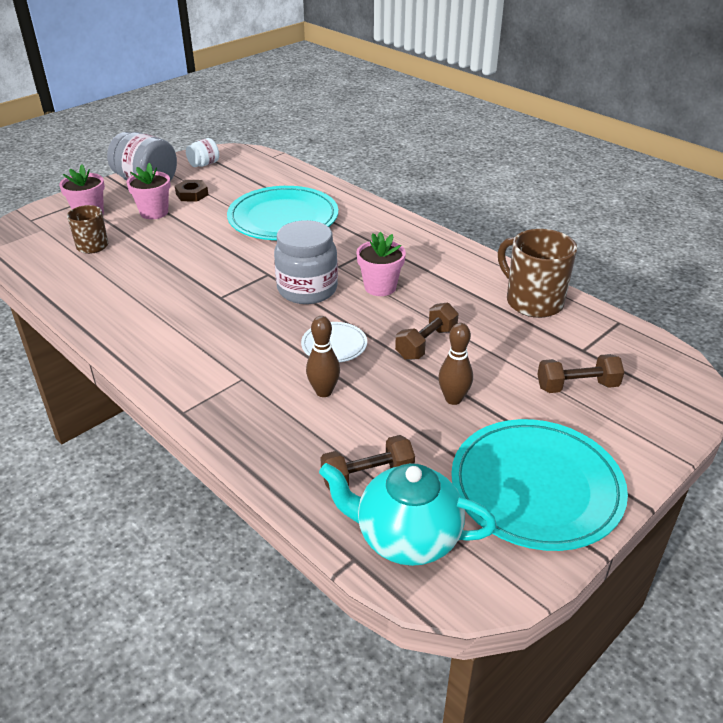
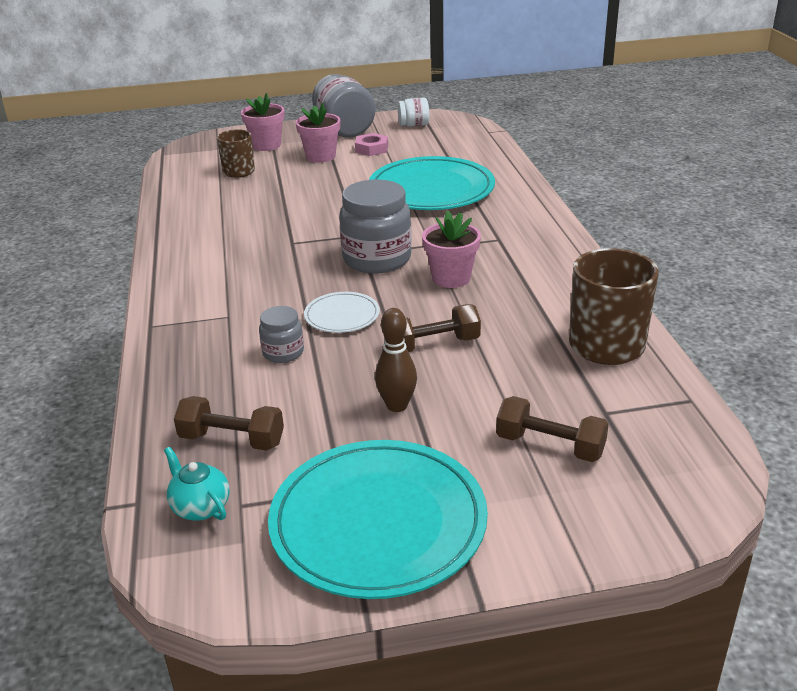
camera: 35 degrees right, 5 degrees down
brown nut [175,180,209,202] -> pink nut [355,133,388,156]
brown bowling pin [306,316,340,397] -> grey jar [259,306,304,363]
turquoise teapot [319,463,497,566] -> turquoise teapot [164,447,230,521], size x0.51

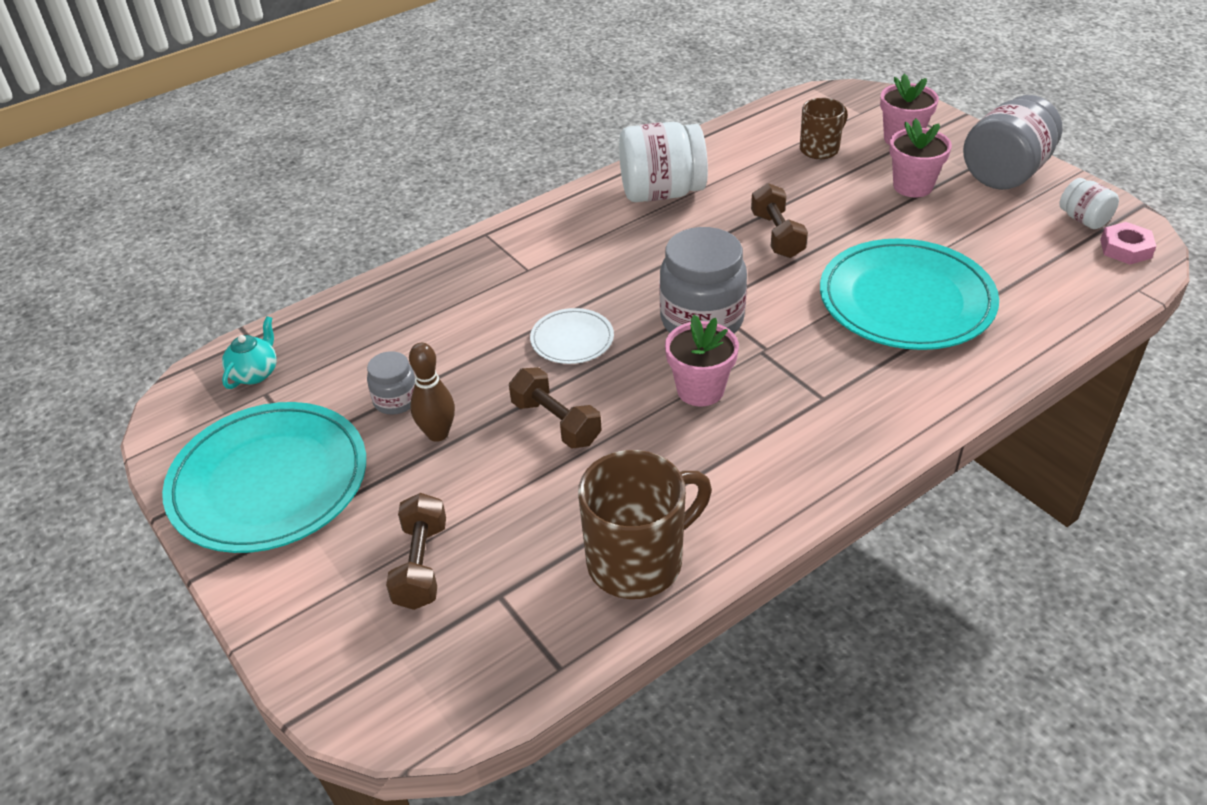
camera: 65 degrees right, 10 degrees up
brown dumbbell [174,396,284,451] -> brown dumbbell moved to [751,183,808,258]
grey jar [259,306,304,363] -> grey jar moved to [367,351,415,415]
pink nut [355,133,388,156] -> pink nut moved to [1100,222,1156,265]
none -> white jar [619,122,708,202]

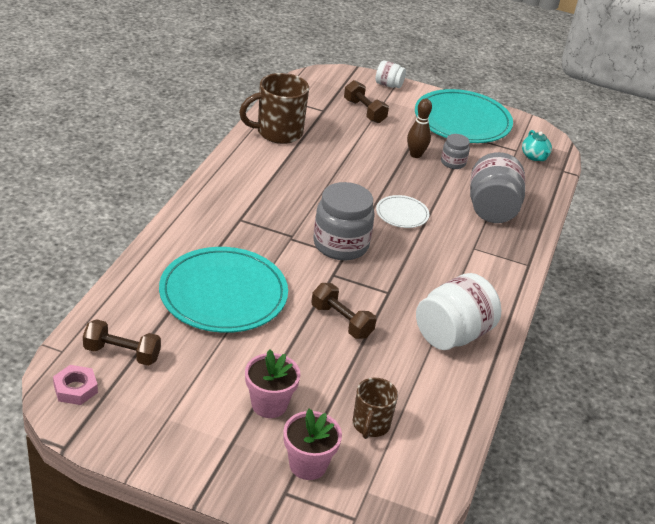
camera: 140 degrees right, 5 degrees down
brown dumbbell [509,367,602,449] -> brown dumbbell moved to [83,319,161,366]
brown mug [578,450,712,599] -> brown mug turned 45 degrees clockwise [239,73,309,144]
pink flower pot [665,315,739,406] -> none
grey jar [963,95,1062,190] -> grey jar moved to [470,152,525,223]
white jar [1059,178,1119,229] -> white jar moved to [375,61,406,88]

